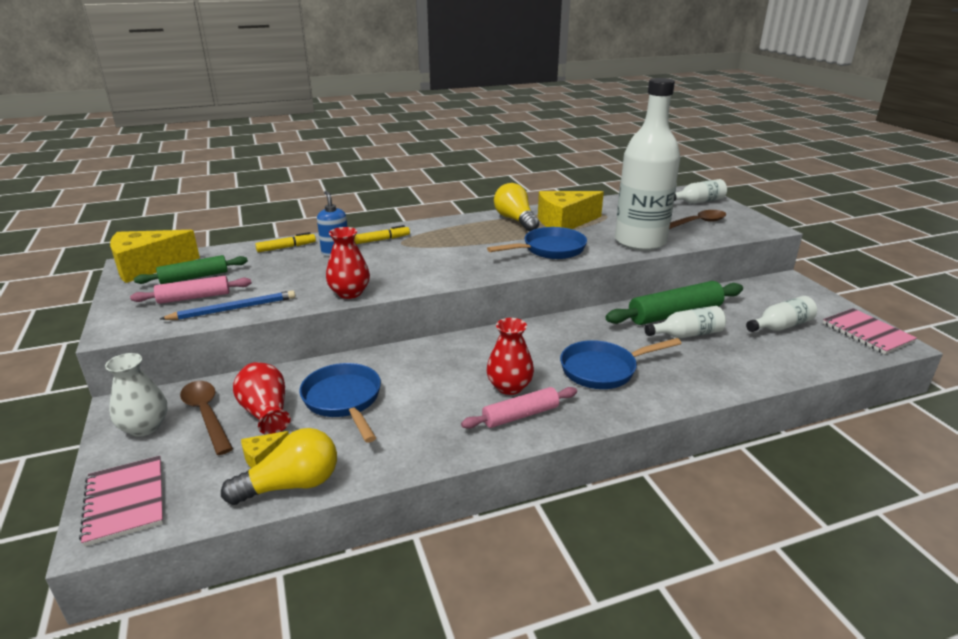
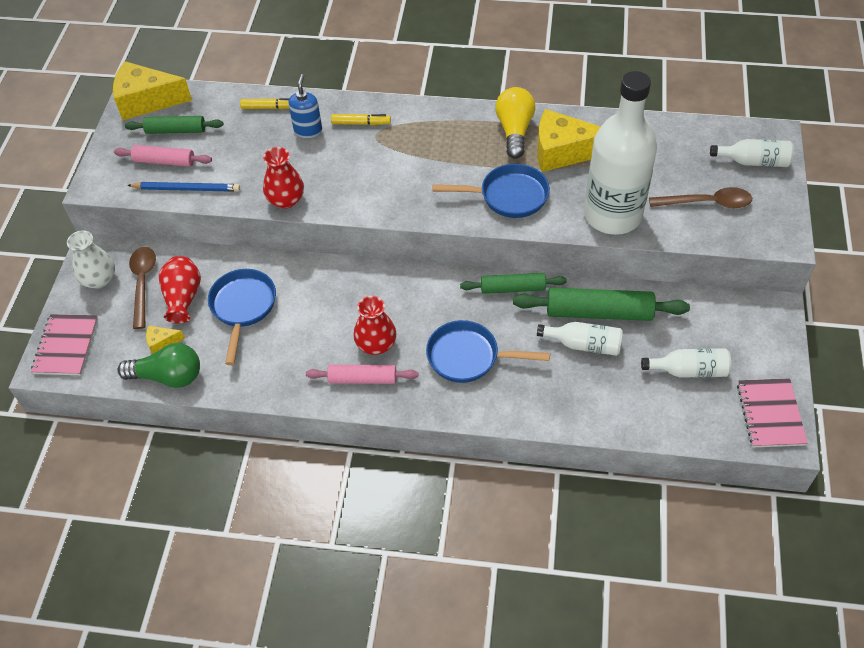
camera: 30 degrees right, 25 degrees up
yellow light bulb [221,428,337,505] -> green light bulb [118,343,200,388]
none -> green rolling pin [460,273,567,294]

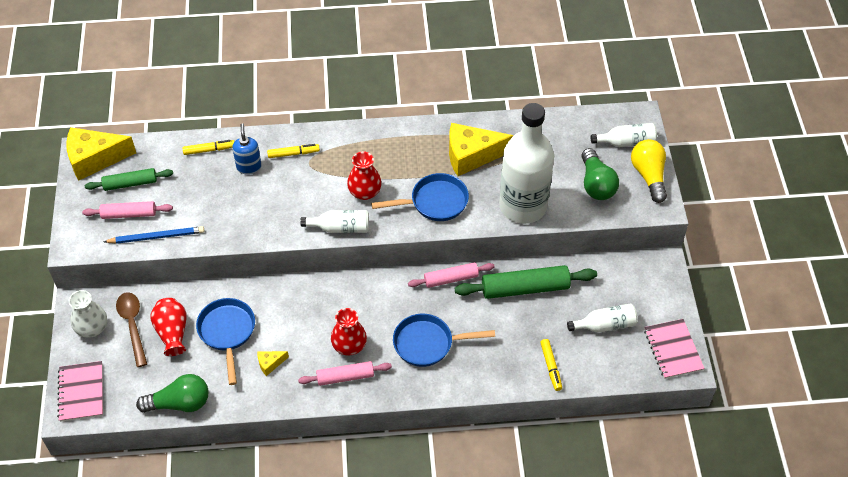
camera: 15 degrees left, 0 degrees up
yellow cheese [146,326,185,354] -> yellow cheese moved to [257,351,289,376]
red vase [263,147,304,209] -> red vase moved to [347,151,382,200]
green rolling pin [460,273,567,294] -> pink rolling pin [408,263,495,288]
yellow light bulb [495,87,535,159] -> yellow light bulb moved to [631,139,667,203]
white bottle [537,322,623,356] -> white bottle moved to [300,210,369,233]
brown spoon [649,187,752,208] -> green light bulb [582,148,619,200]
none -> yellow marker [540,339,562,391]

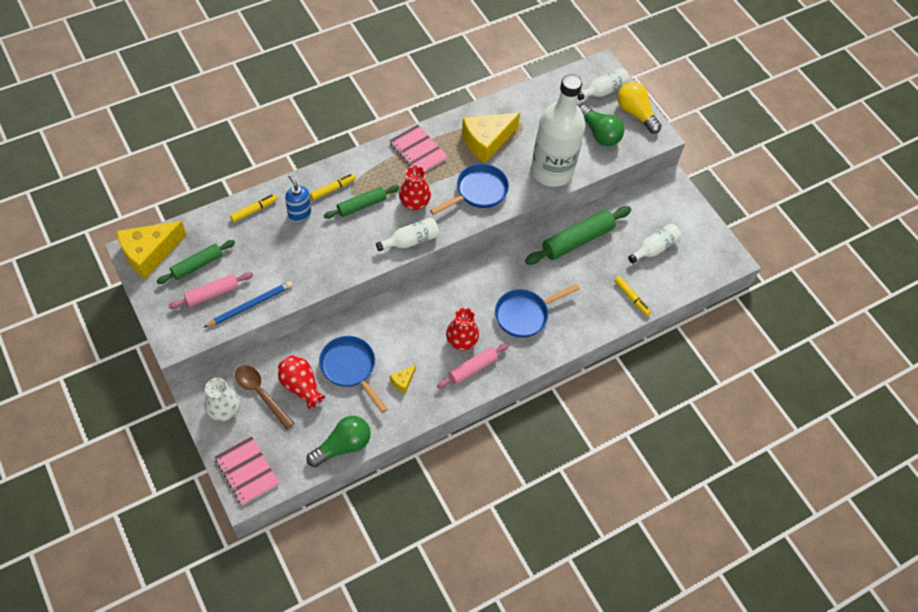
camera: 30 degrees left, 5 degrees up
pink rolling pin [408,263,495,288] -> none
pink notebook [644,319,705,379] -> pink notebook moved to [389,125,448,172]
none -> green rolling pin [323,185,399,219]

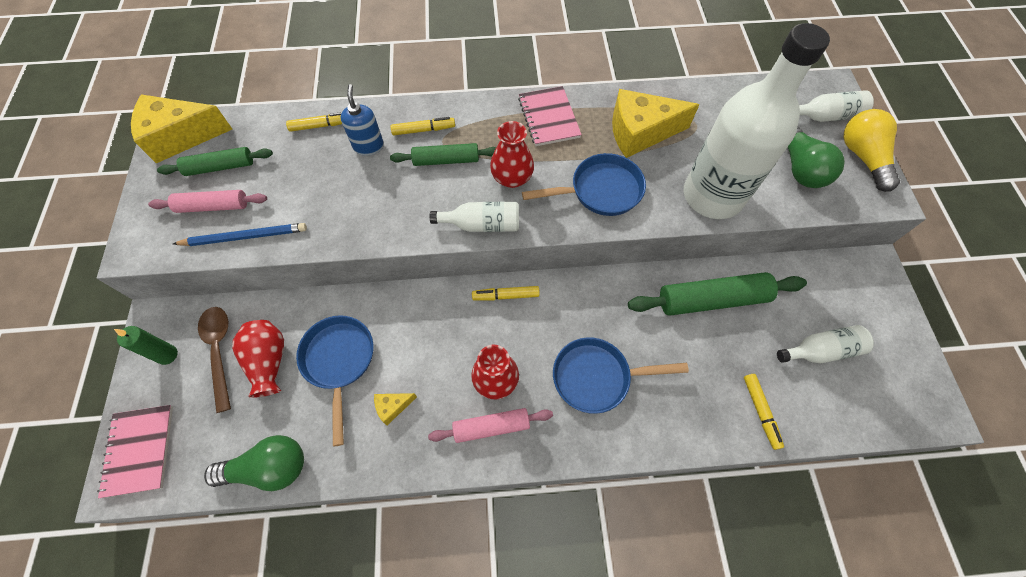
camera: 30 degrees right, 5 degrees up
white vase [204,378,240,421] -> green candle [114,326,178,365]
none -> yellow marker [472,286,540,301]

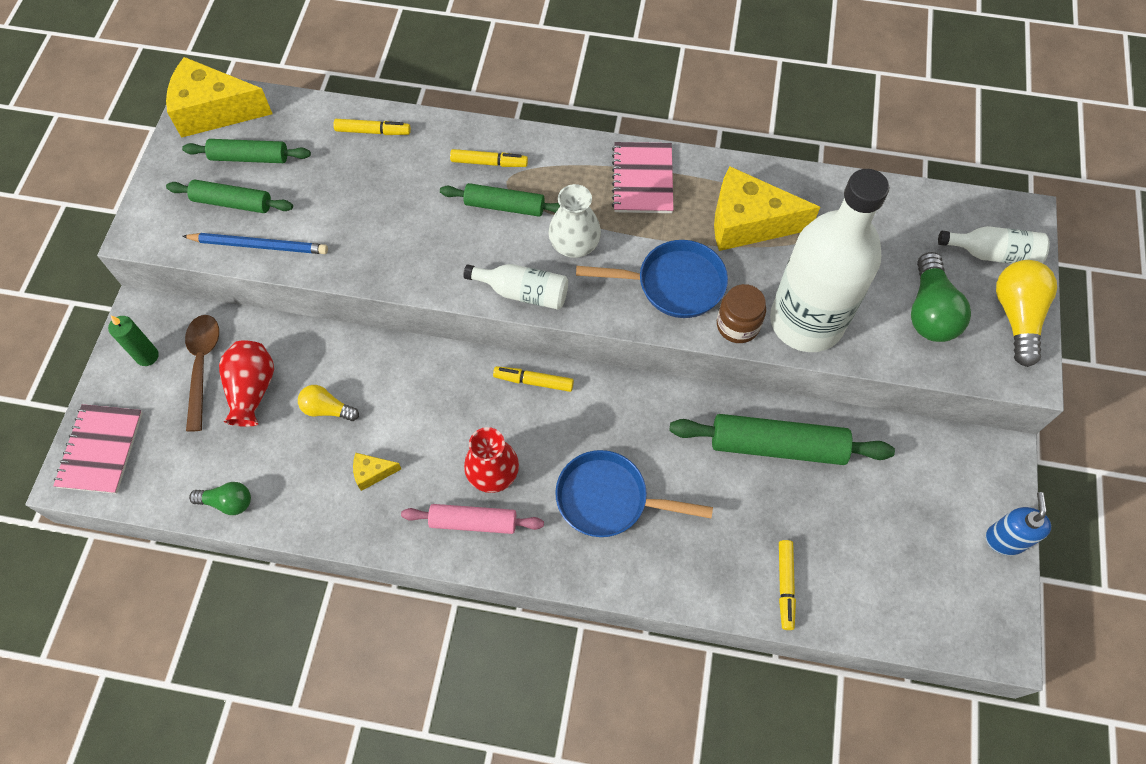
camera: 15 degrees right, 0 degrees up
pink rolling pin [148,190,267,213] -> green rolling pin [166,180,293,213]
green light bulb [204,435,304,491] -> green light bulb [189,482,251,515], size x0.59
blue pan [296,315,373,446] -> yellow light bulb [298,385,359,421]
blue soap dispenser [341,84,384,156] -> blue soap dispenser moved to [985,492,1051,556]
red vase [490,121,534,188] -> white vase [549,184,601,258]
white bottle [777,325,874,363] -> none
none -> brown jar [717,284,766,343]

